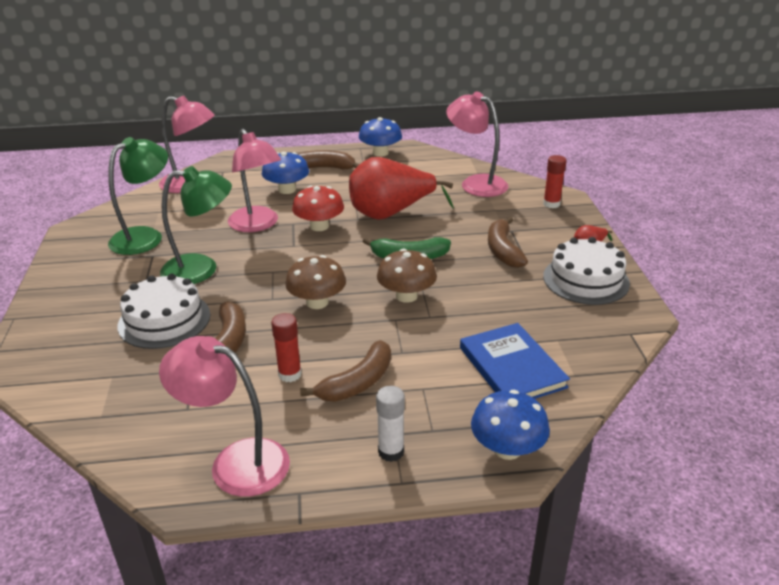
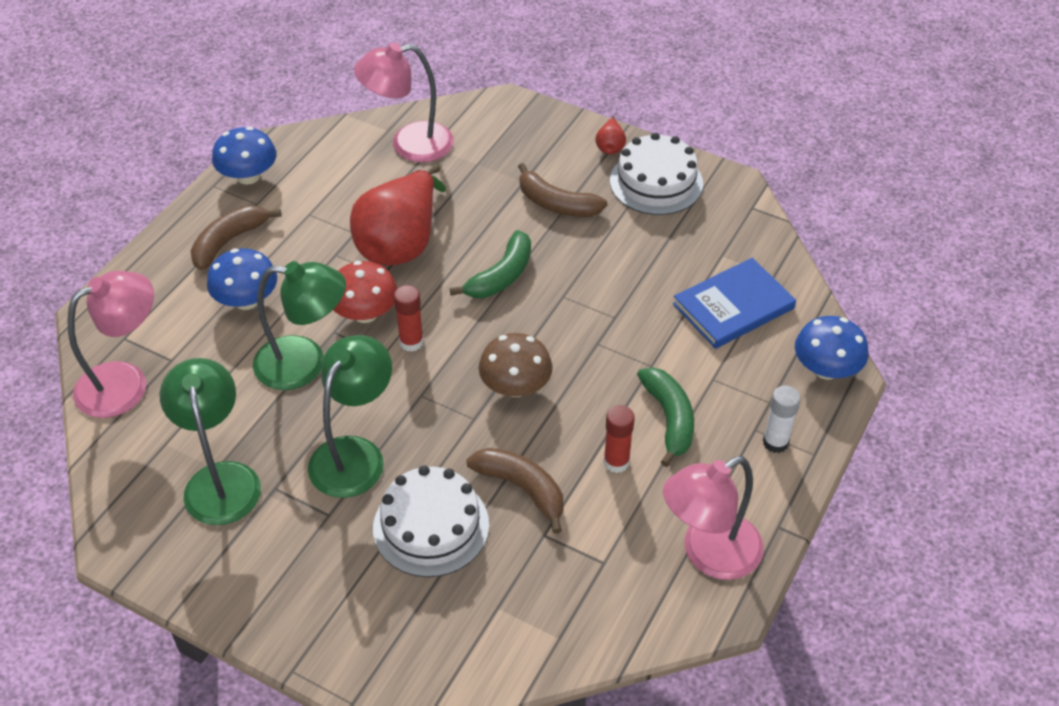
camera: 55 degrees left, 15 degrees up
pink lamp [228,129,281,232] -> green lamp [253,261,346,390]
brown banana [300,340,391,402] -> green banana [637,367,694,467]
brown mushroom [377,249,437,303] -> none
blue book [460,323,570,399] -> blue book turned 45 degrees counterclockwise [673,258,796,349]
red glue stick [543,155,567,208] -> red glue stick moved to [394,285,424,352]

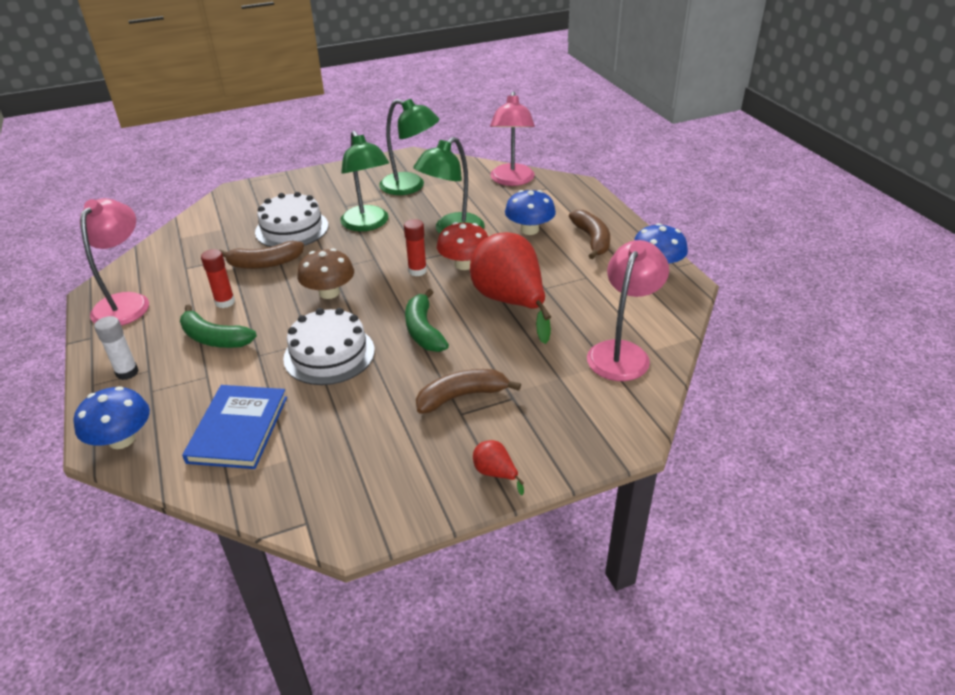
camera: 130 degrees right, 10 degrees down
white cake [610,133,703,215] -> white cake moved to [283,308,375,385]

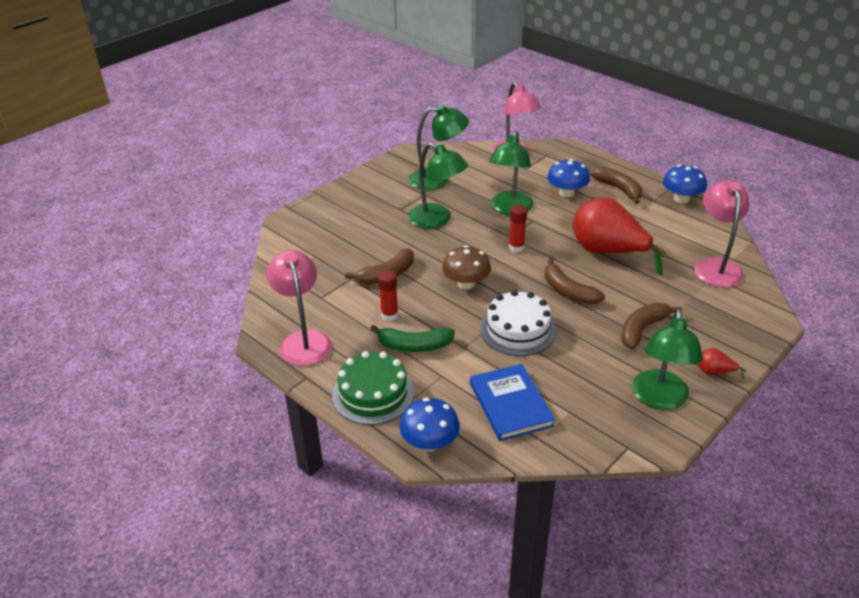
camera: 25 degrees left, 0 degrees up
white glue stick [94,316,139,380] -> green cake [332,351,414,425]
white cake [255,192,329,247] -> none
green banana [405,289,449,352] -> brown banana [545,258,605,304]
red mushroom [437,222,488,270] -> none
none -> green lamp [632,309,703,410]

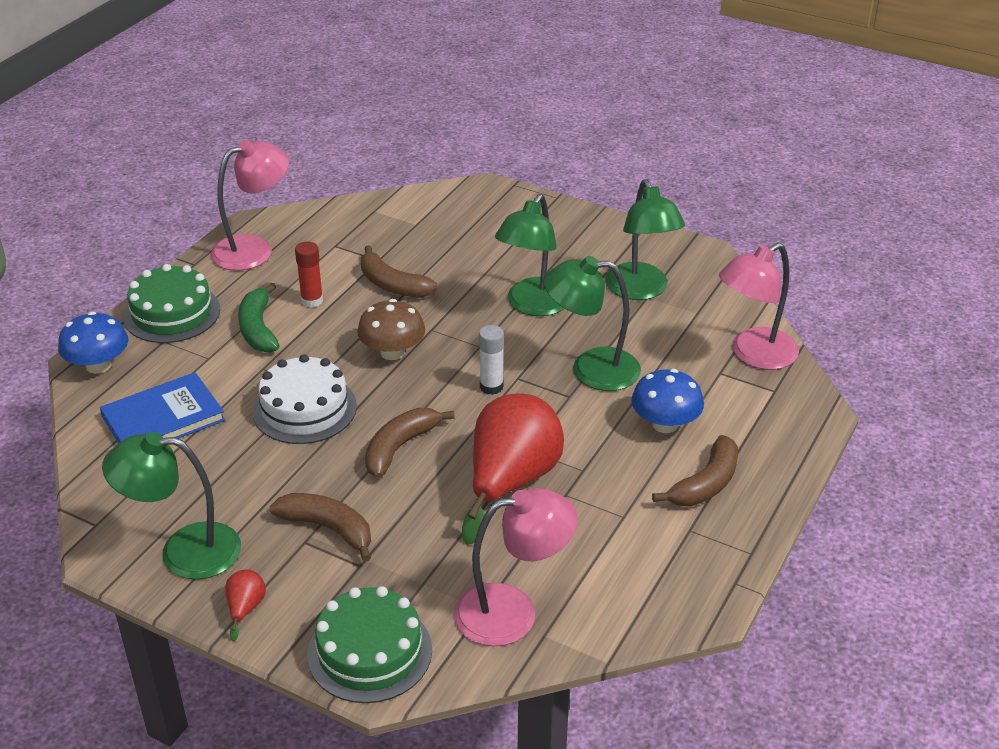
camera: 75 degrees right, 0 degrees up
red glue stick [509,205,527,252] -> white glue stick [479,325,504,395]
blue mushroom [663,165,707,203] -> none
none -> green cake [308,586,432,703]

